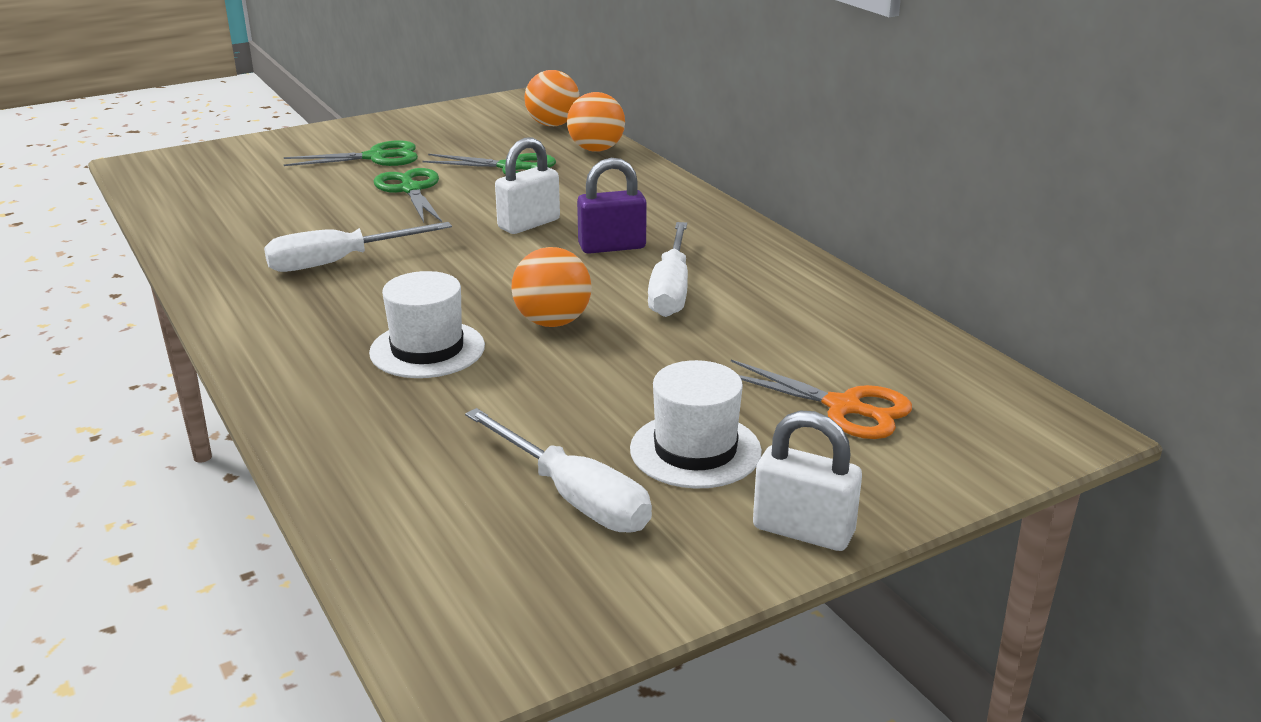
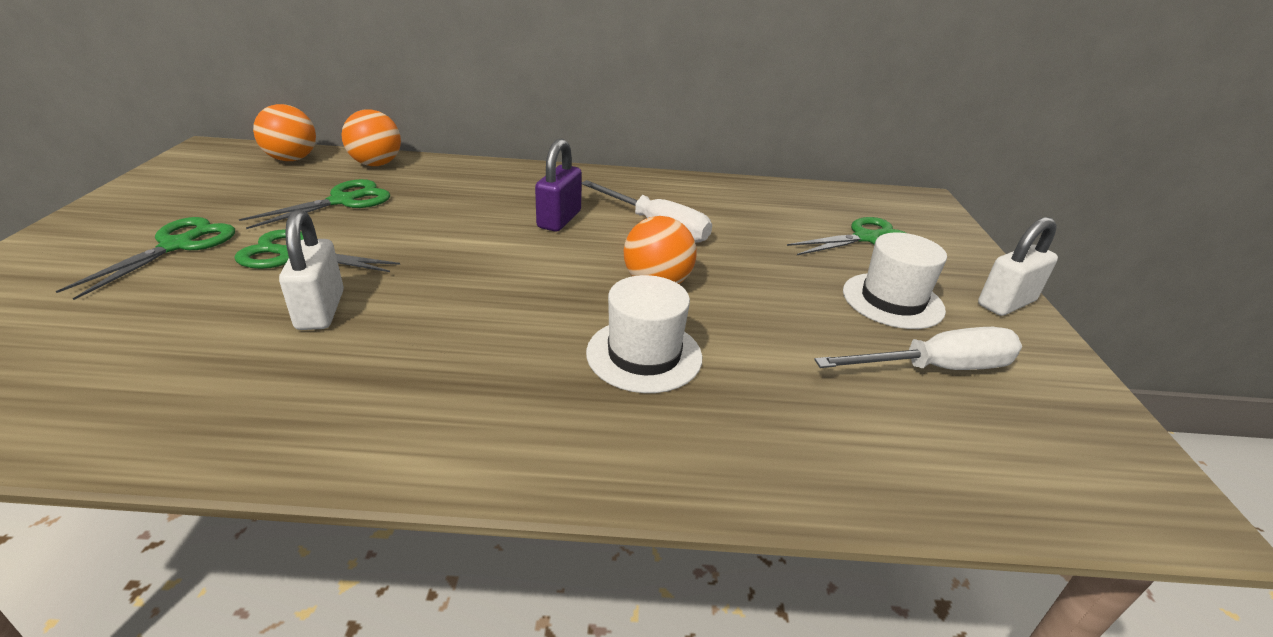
camera: 60 degrees left, 5 degrees up
white screwdriver [264,222,452,272] -> none
white padlock [495,137,560,234] -> white padlock moved to [279,209,344,330]
orange scissors [731,360,912,439] -> green scissors [787,217,906,255]

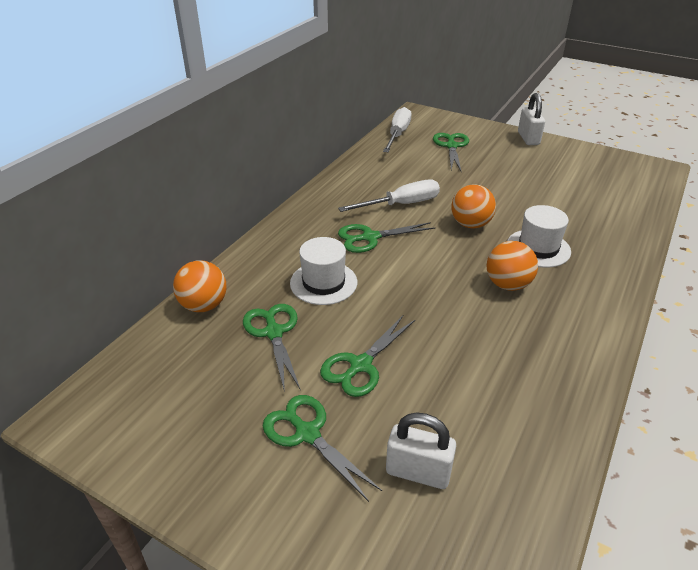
camera: 60 degrees left, 5 degrees up
orange ball [253,104,316,161] -> orange ball moved to [487,241,538,291]
white padlock [279,209,344,330] -> white padlock moved to [386,413,456,489]
purple padlock [535,139,582,232] -> green scissors [338,222,435,253]
white screwdriver [814,327,1022,370] -> white screwdriver moved to [383,107,411,152]
white hat [843,233,947,329] -> white hat moved to [290,237,357,305]

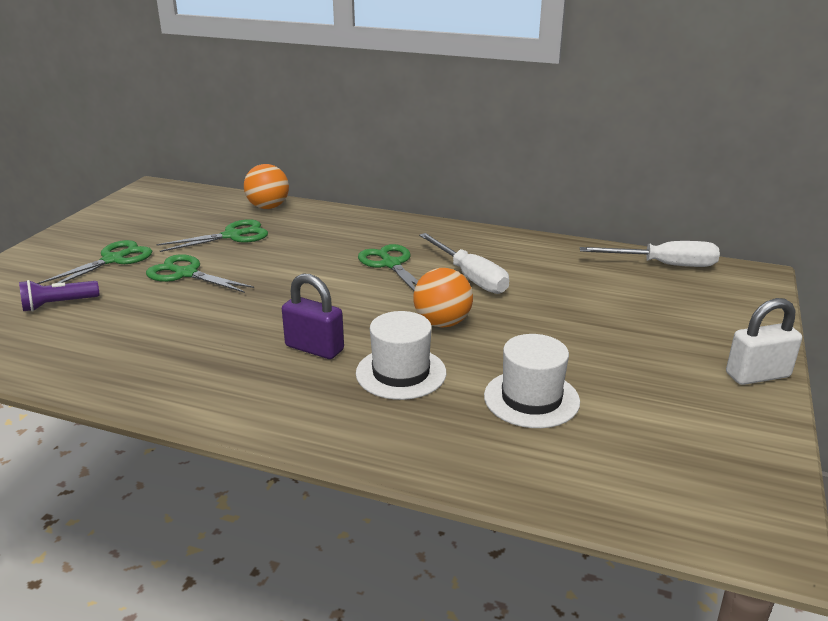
camera: 80 degrees right, 10 degrees down
white hat [290,237,357,305] -> white hat moved to [484,334,580,428]
white padlock [386,413,456,489] -> purple flashlight [19,280,99,312]
green scissors [433,133,469,172] -> none
orange ball [487,241,538,291] -> purple padlock [282,274,344,359]

